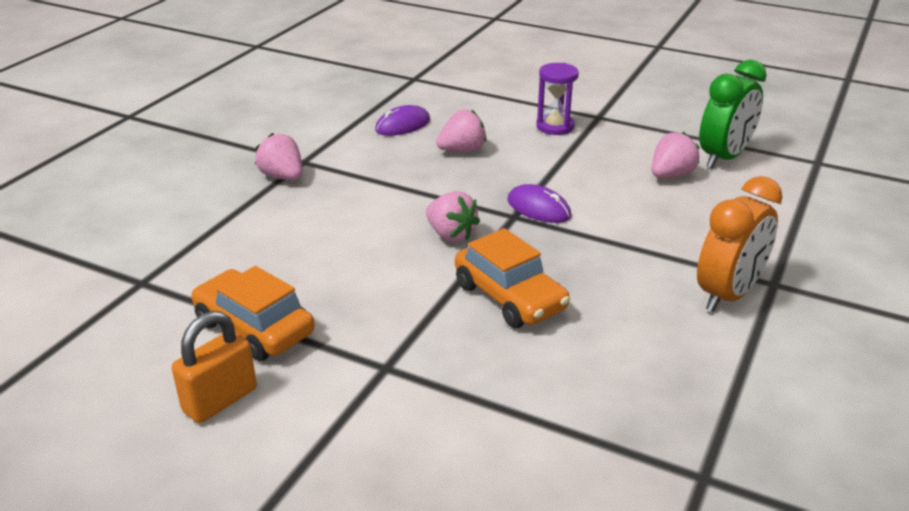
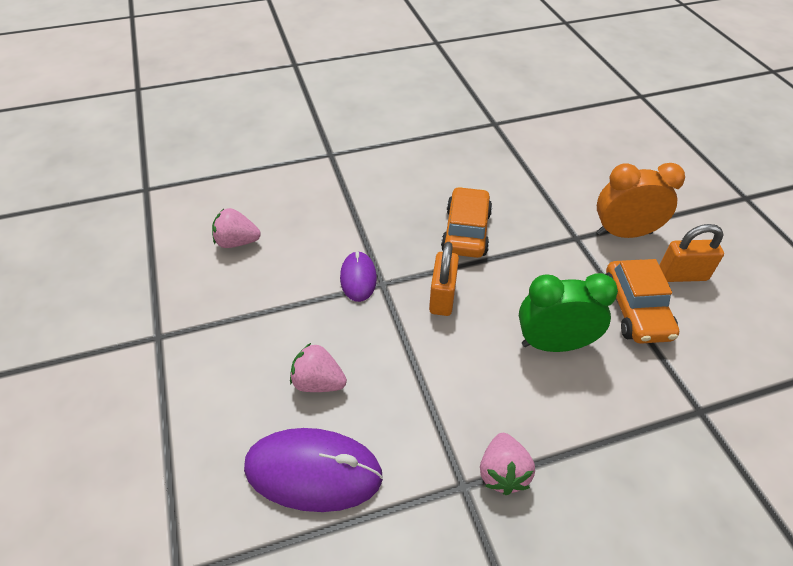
camera: 135 degrees left, 15 degrees up
purple mouse [375,105,430,136] -> purple mouse [244,428,383,512], size x1.75
pink strawberry [426,191,480,242] -> orange padlock [429,242,459,316]
purple hourglass [536,63,579,135] -> none
orange clock [697,176,783,312] -> orange clock moved to [597,163,685,238]
green clock [699,59,767,168] -> green clock moved to [519,273,618,352]

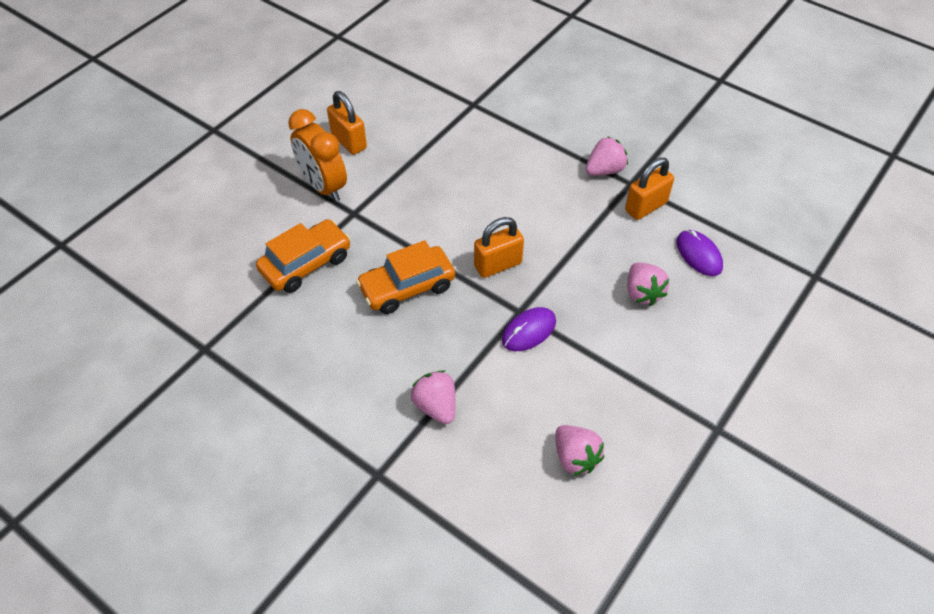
camera: 125 degrees left, 5 degrees up
purple mouse [244,428,383,512] -> purple mouse [676,230,723,276], size x0.57
green clock [519,273,618,352] -> none
orange car [606,259,679,344] -> orange car moved to [256,219,351,293]
none -> pink strawberry [411,370,456,424]
none -> orange padlock [625,158,674,220]

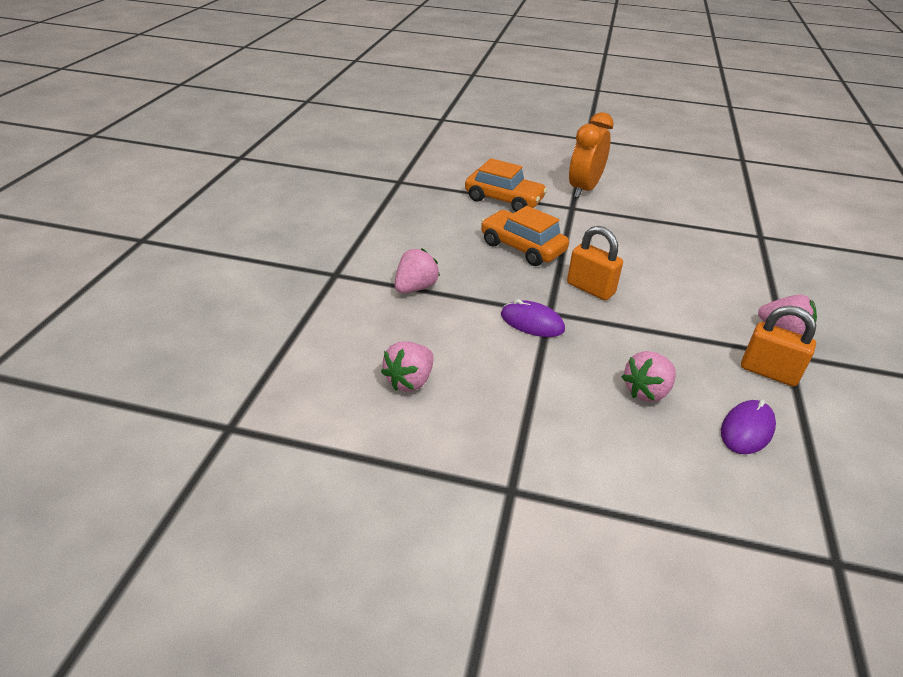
camera: 65 degrees right, 15 degrees down
orange padlock [327,91,367,155] -> none

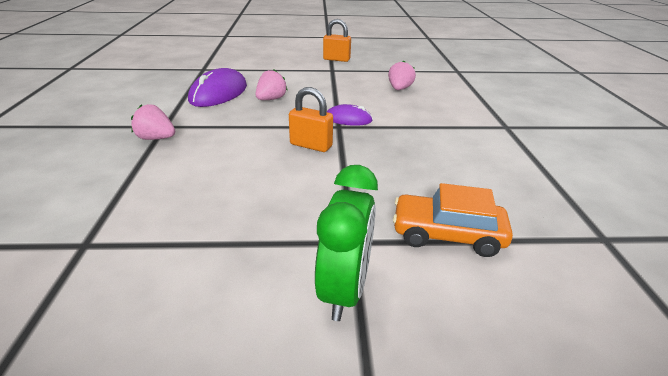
camera: 165 degrees right, 5 degrees down
pink strawberry [395,248,440,293] -> none
orange car [481,206,569,266] -> none
orange clock [569,112,614,198] -> green clock [315,165,378,321]
purple mouse [721,399,776,454] -> purple mouse [188,68,247,107], size x1.75
orange padlock [741,306,816,386] -> orange padlock moved to [323,19,351,62]

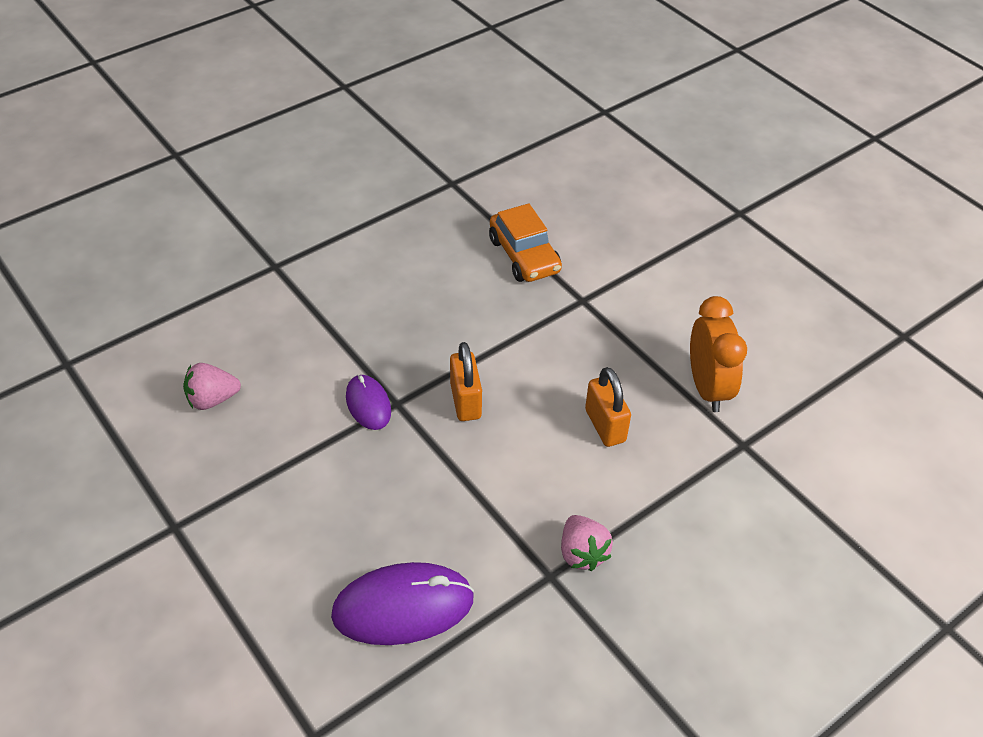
camera: 125 degrees left, 15 degrees up
pink strawberry [256,70,288,100] -> none
green clock [315,165,378,321] -> none
orange padlock [323,19,351,62] -> orange padlock moved to [585,367,631,447]
none -> orange clock [690,296,747,412]

